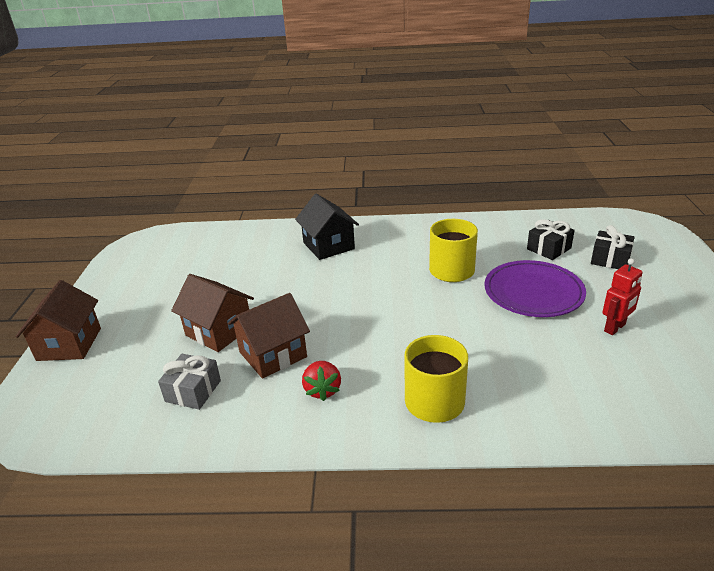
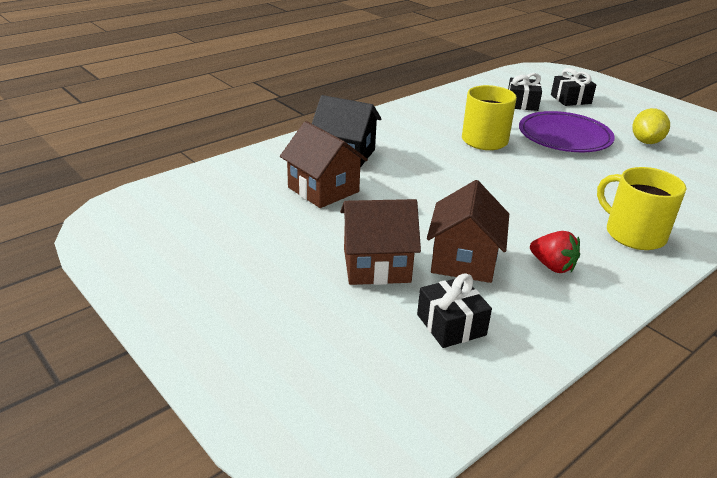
camera: 45 degrees left, 0 degrees up
brown house [15,280,101,361] -> brown house moved to [280,121,368,208]
grey gift [158,354,221,410] -> black gift [417,273,492,348]
red robot [602,258,643,335] -> yellow lemon [632,108,670,144]

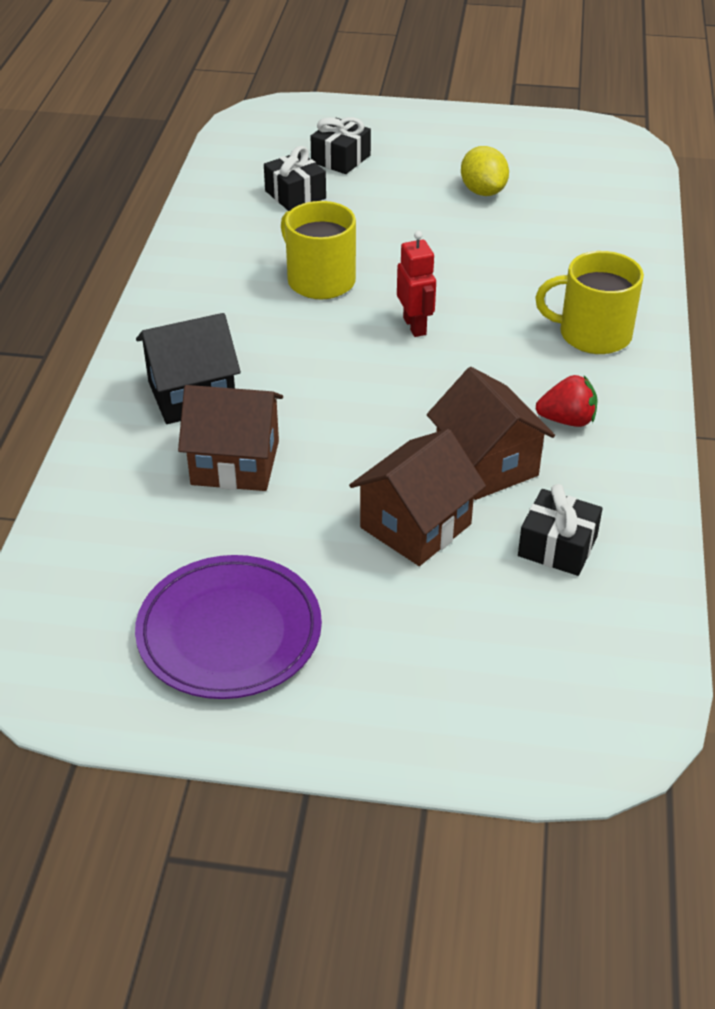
camera: 40 degrees left, 10 degrees up
purple plate [519,111,615,152] -> purple plate moved to [135,555,322,699]
none -> red robot [397,231,436,337]

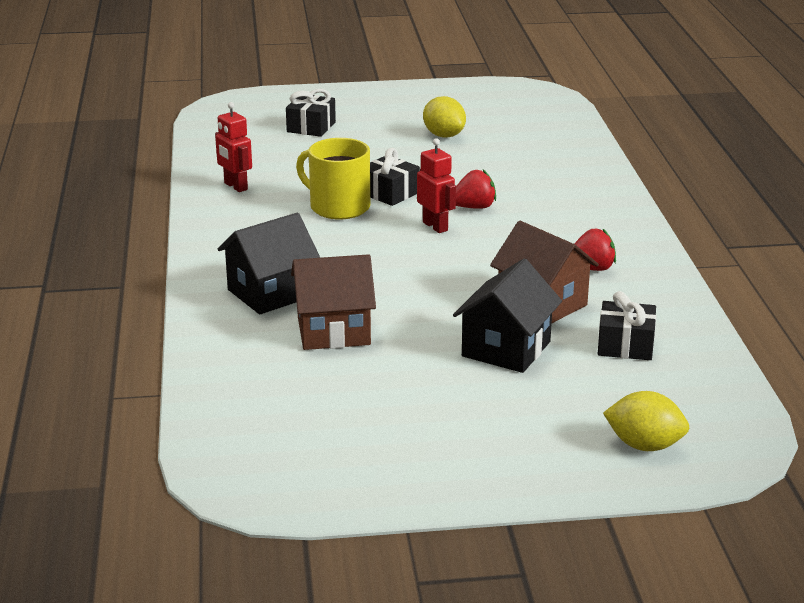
camera: 15 degrees left, 15 degrees down
purple plate [135,555,322,699] -> none
black gift [264,146,326,211] -> black gift moved to [370,148,420,206]
brown house [349,429,486,566] -> black house [453,259,562,373]
yellow mug [535,251,644,354] -> none
none -> red robot [215,102,252,192]
none -> red strawberry [456,170,496,209]
none -> yellow lemon [603,391,690,451]

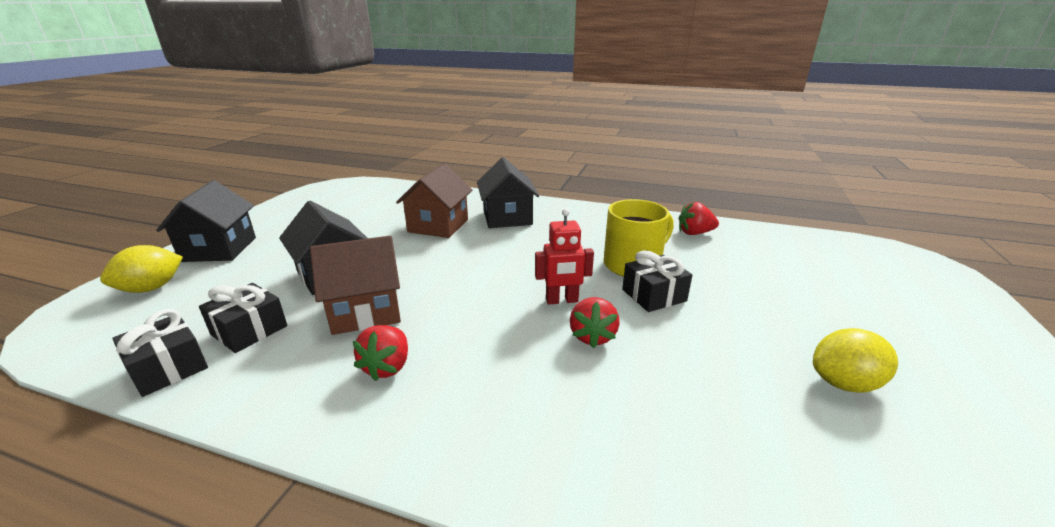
camera: 115 degrees right, 0 degrees up
red robot [215,102,252,192] -> red strawberry [679,202,719,235]
black gift [286,89,336,137] -> black gift moved to [112,309,208,397]
none -> black house [156,180,256,262]

